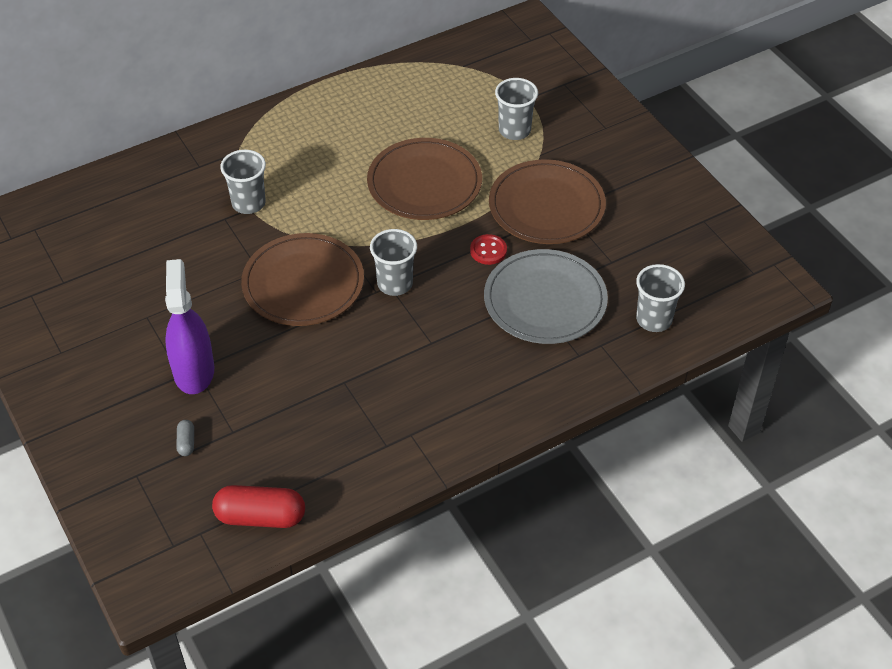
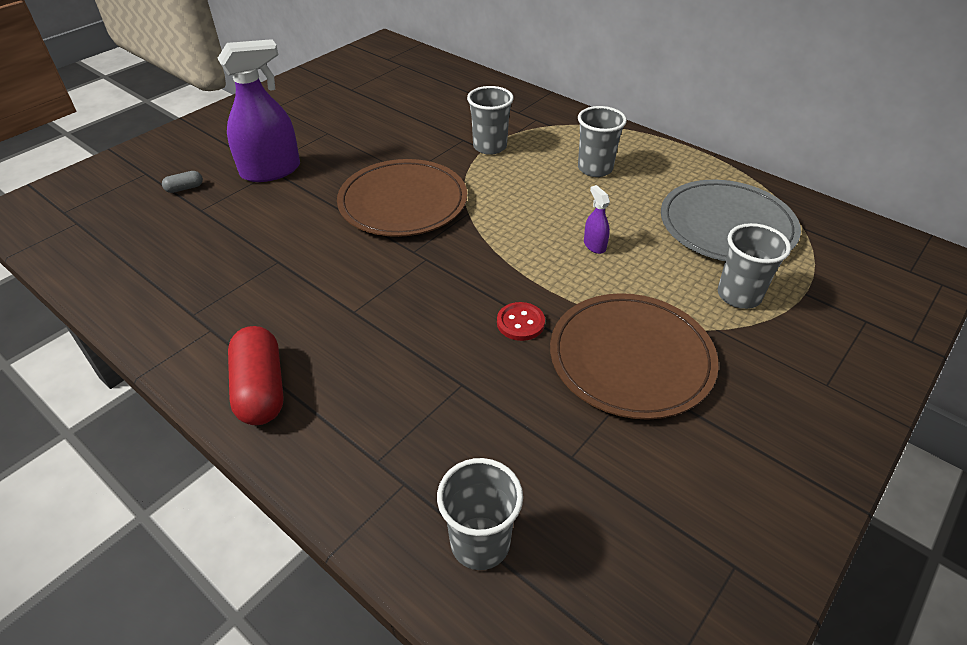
camera: 70 degrees right, 5 degrees down
red capsule [212,485,305,528] -> red capsule moved to [228,326,284,425]
brown plate [367,138,482,220] -> purple spray bottle [584,185,610,254]
grey cup [370,229,417,296] -> grey cup moved to [578,106,627,177]
grey plate [484,249,608,344] -> grey plate moved to [661,180,801,261]

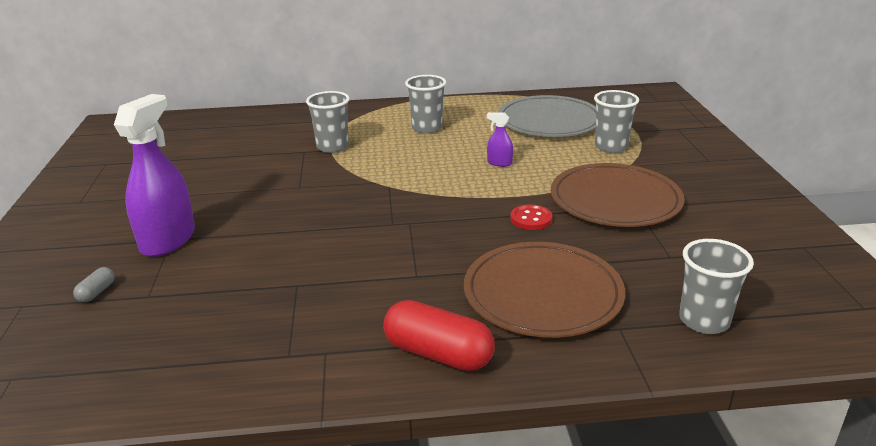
camera: 45 degrees left, 15 degrees down
brown plate [337,159,467,237] -> brown plate moved to [464,242,625,338]

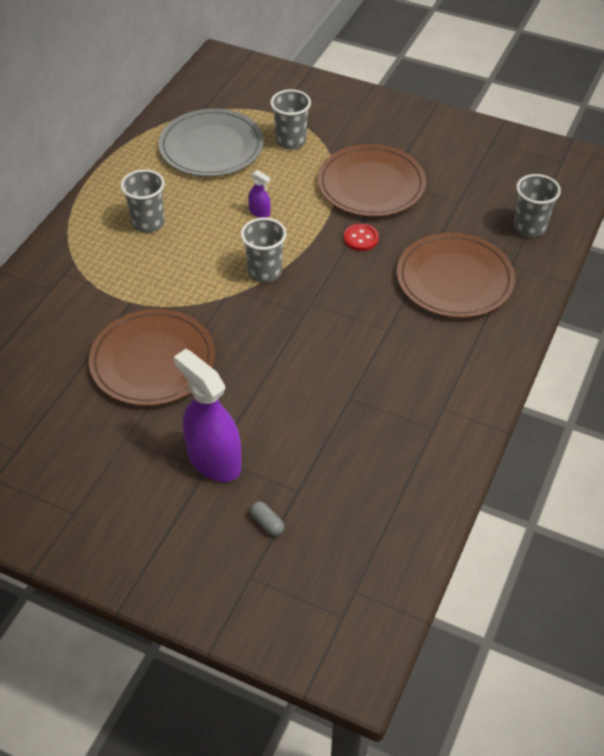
camera: 60 degrees left, 20 degrees up
grey cup [306,91,350,153] -> grey cup moved to [241,218,286,283]
red capsule [383,300,495,371] -> none
purple spray bottle [487,112,513,167] -> purple spray bottle turned 105 degrees counterclockwise [248,170,271,218]
none -> brown plate [89,309,215,406]

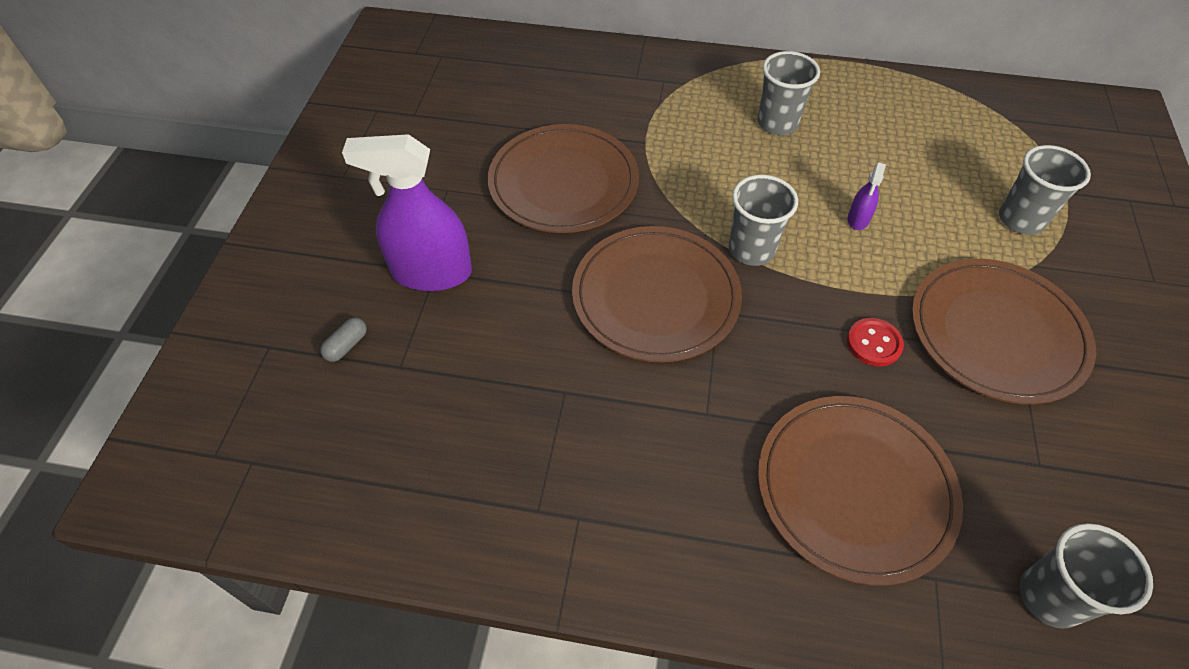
camera: 75 degrees right, 5 degrees up
grey plate [158,109,264,177] -> none
purple spray bottle [174,349,242,482] -> purple spray bottle turned 120 degrees counterclockwise [342,134,472,291]
none -> brown plate [572,226,742,362]

